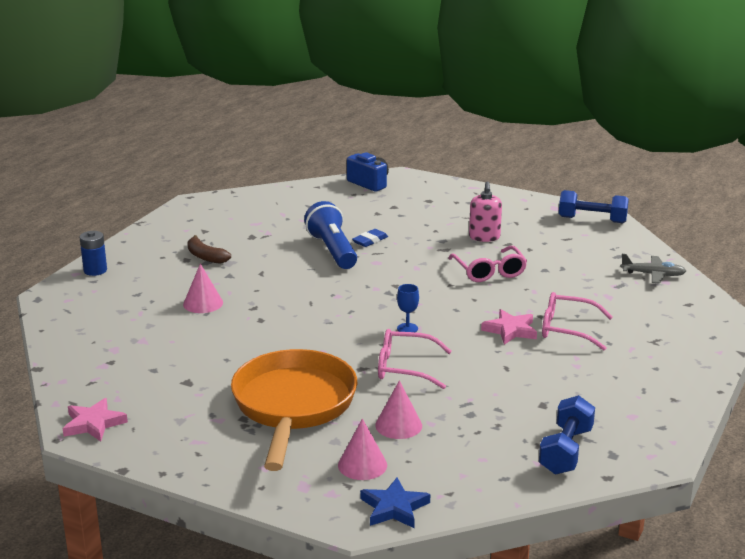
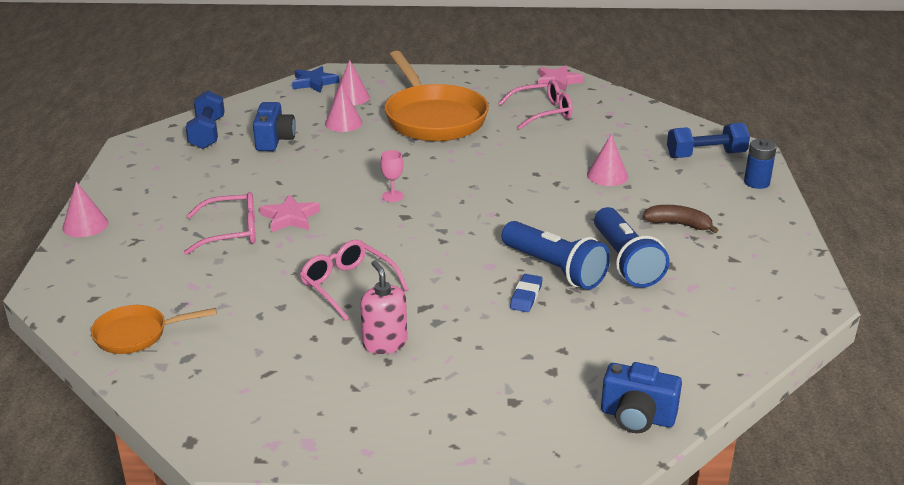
camera: 155 degrees right, 5 degrees up
pink glasses [378,329,452,389] -> pink glasses moved to [499,80,573,130]
blue goblet [397,284,419,332] -> pink goblet [380,150,404,202]
blue dumbbell [559,190,629,223] -> blue dumbbell moved to [667,123,750,158]
grey plane [620,254,686,284] -> orange pan [91,305,217,354]
none -> pink cone [62,182,108,237]
none -> blue camera [253,102,296,151]
none -> blue flashlight [594,207,670,288]

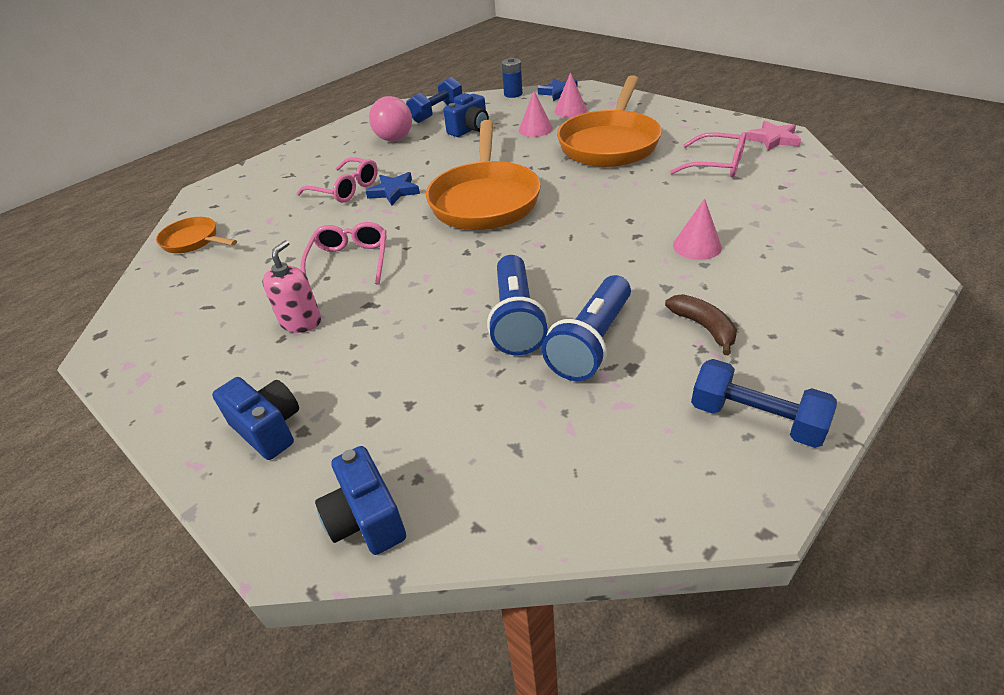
camera: 45 degrees right, 10 degrees up
pink cone [62,182,108,237] -> none
pink star [260,194,320,232] -> blue star [366,172,420,205]
pink goblet [380,150,404,202] -> orange pan [426,120,541,230]
blue eraser [510,274,543,312] -> none
blue dumbbell [667,123,750,158] -> blue dumbbell moved to [691,359,837,448]
blue battery [744,139,777,189] -> blue battery moved to [502,57,523,98]
none -> blue camera [212,377,299,460]
none -> pink ball [369,96,412,141]

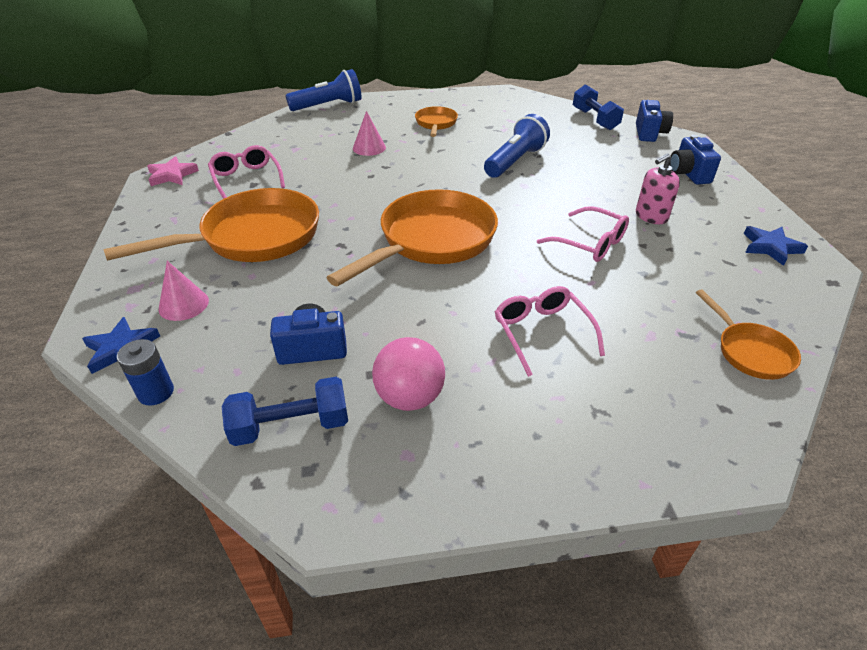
camera: 145 degrees left, 0 degrees up
pink glasses [301,222,386,285] -> pink glasses turned 90 degrees counterclockwise [537,206,629,262]
blue star [366,172,420,205] -> blue star moved to [744,226,808,266]
pink cone [519,91,553,137] -> none
blue flashlight [542,275,631,381] -> blue flashlight moved to [286,69,361,111]
brown banana [665,294,737,355] -> orange pan [415,106,458,137]
blue dumbbell [691,359,837,448] -> blue dumbbell moved to [573,84,624,130]

